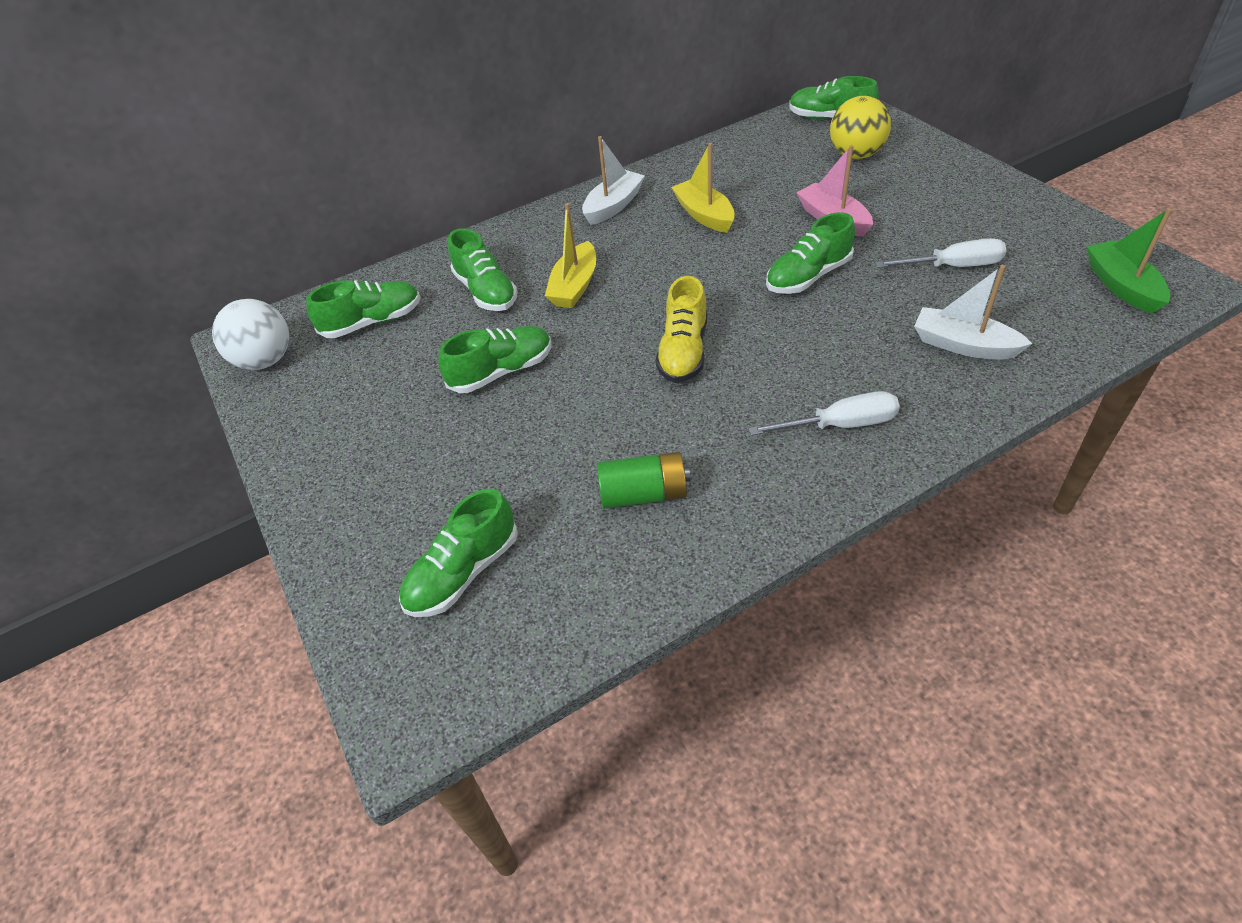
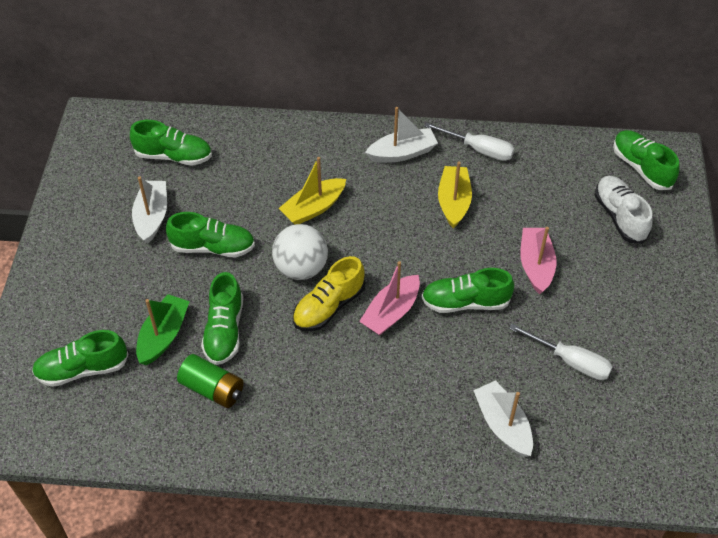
camera: 30 degrees right, 5 degrees up
white ball [212,299,289,370] -> white ball moved to [272,224,328,280]
green shoe [448,228,518,311] -> green shoe moved to [201,272,243,365]
white screwdriver [748,391,900,436] -> white screwdriver moved to [424,123,515,161]
yellow ball [830,96,891,159] -> white shoe [595,176,653,244]
green boat [1087,208,1172,314] -> green boat moved to [136,294,190,365]
none -> white boat [132,177,167,244]
none -> pink boat [359,261,420,335]

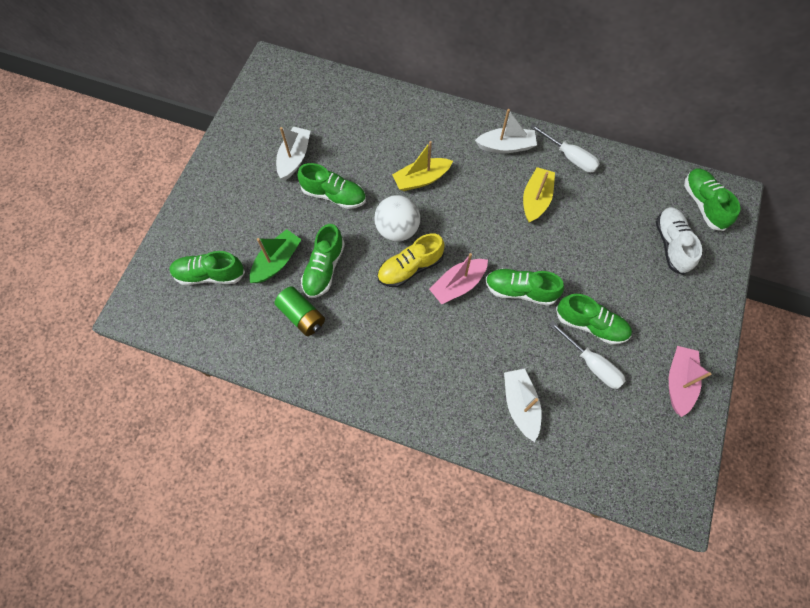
camera: 15 degrees right, 15 degrees up
green shoe [130,120,212,166] -> green shoe moved to [556,294,632,345]
pink boat [520,227,556,294] -> pink boat moved to [669,346,711,417]

